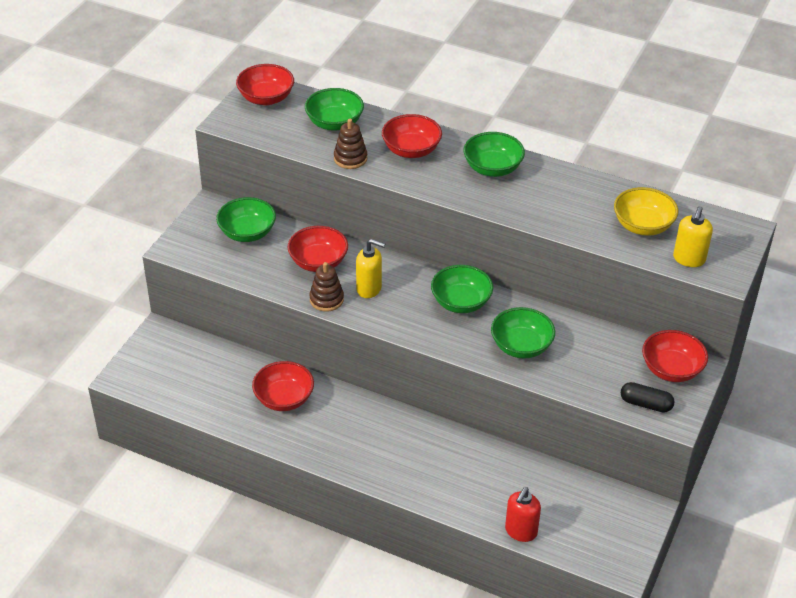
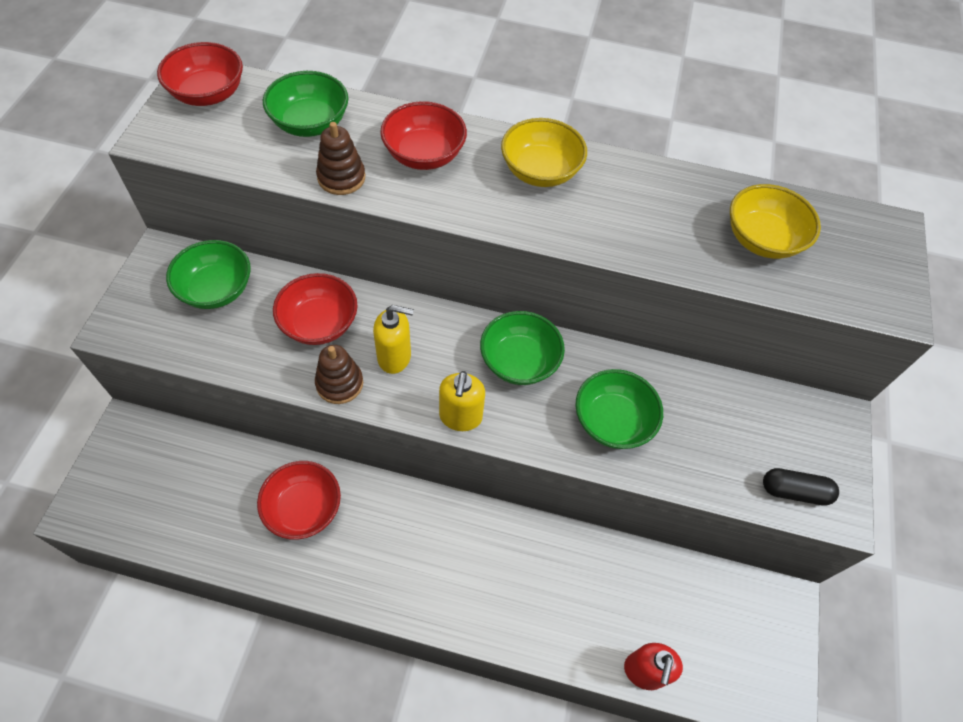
camera: 15 degrees left, 15 degrees up
green bowl [463,132,525,177] -> yellow bowl [501,118,587,187]
red bowl [642,330,708,382] -> none
yellow soap dispenser [673,206,713,267] -> yellow soap dispenser moved to [439,371,485,431]

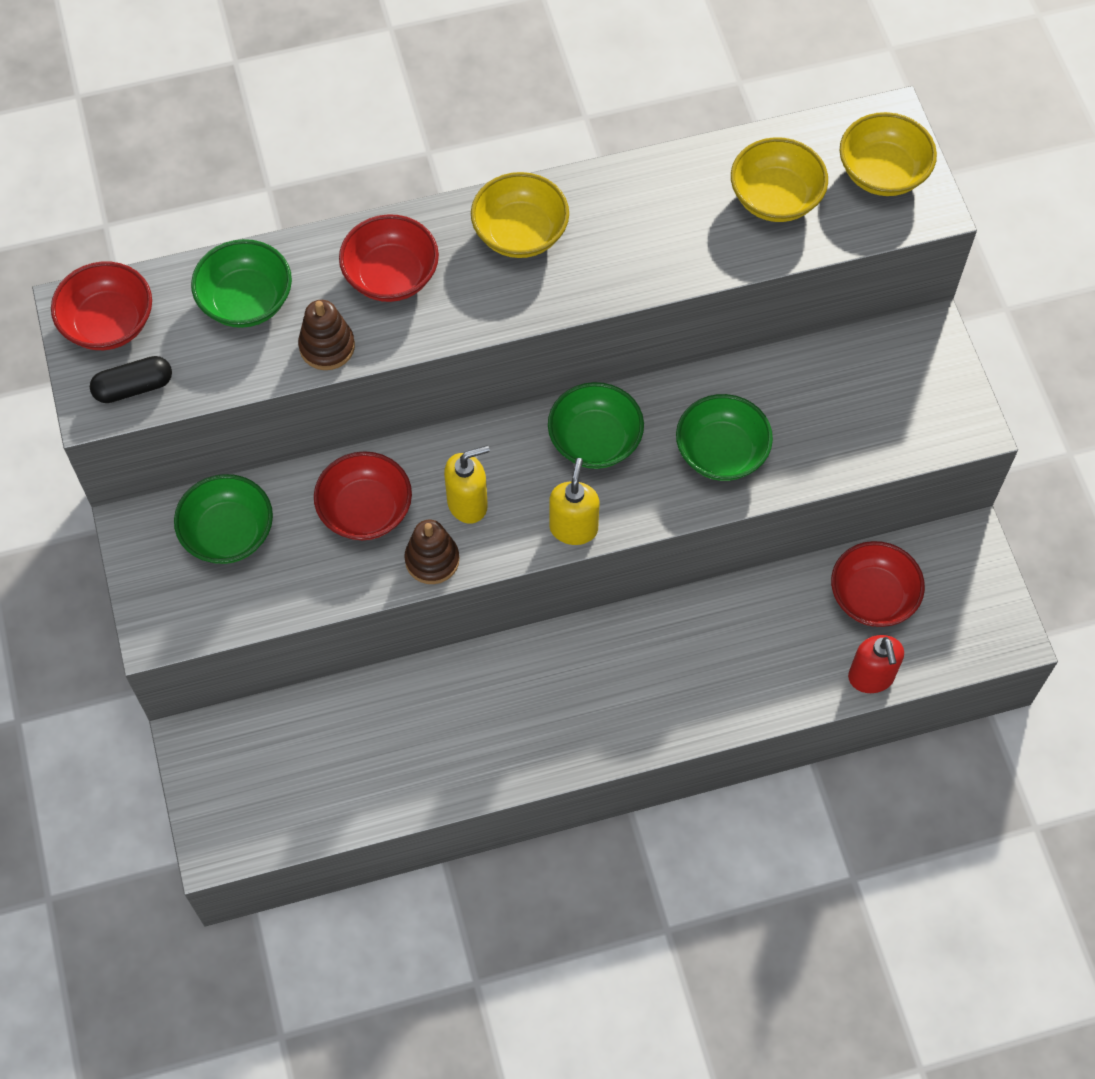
camera: 25 degrees left, 5 degrees up
red bowl [257,461,341,539] -> red bowl moved to [831,541,925,627]
yellow soap dispenser [439,371,485,431] -> yellow soap dispenser turned 150 degrees counterclockwise [549,458,600,545]
black capsule [763,468,839,506] -> black capsule moved to [90,356,172,403]
none -> yellow bowl [839,112,937,196]

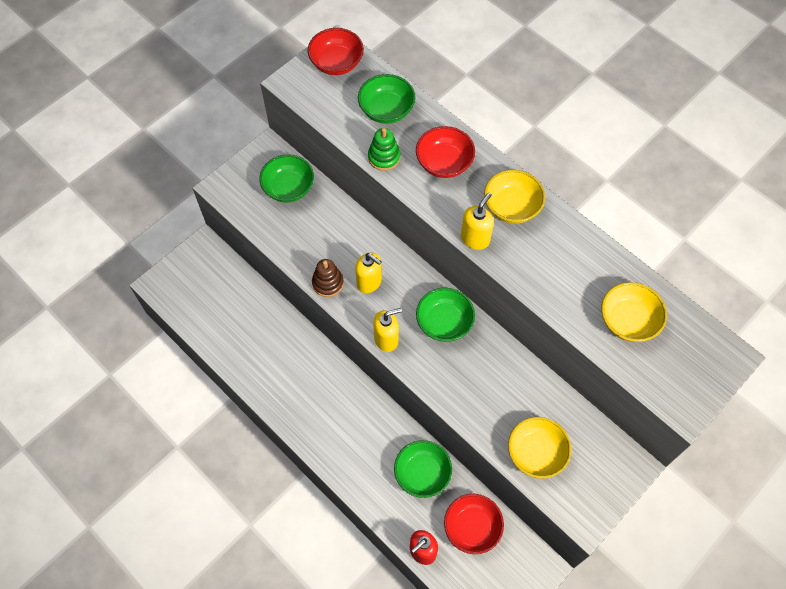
camera: 60 degrees right, 0 degrees up
black capsule [90,356,172,403] -> none
brown stacking toy [298,300,355,370] -> green stacking toy [368,128,400,171]
red bowl [314,451,412,540] -> none
green bowl [676,394,773,481] -> green bowl moved to [394,440,452,498]
yellow bowl [839,112,937,196] -> yellow bowl moved to [508,417,572,479]
none -> yellow soap dispenser [461,193,494,250]

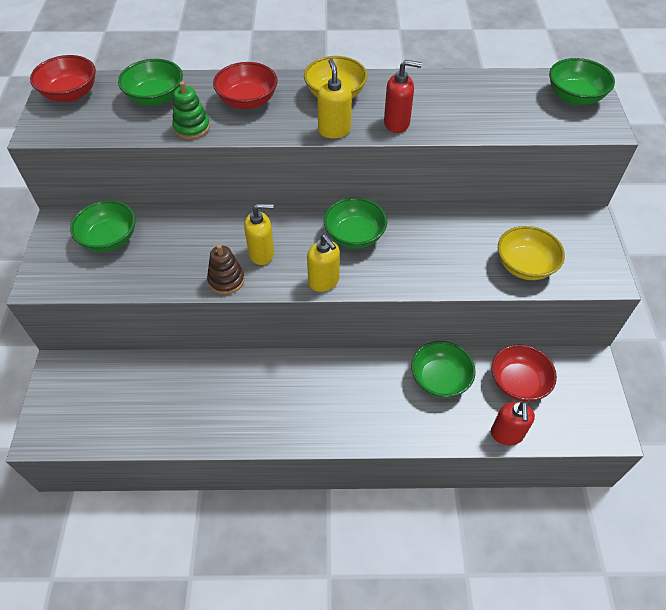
camera: 45 degrees left, 10 degrees down
yellow soap dispenser [373,308,402,352] -> yellow soap dispenser turned 120 degrees clockwise [307,234,340,292]
yellow bowl [601,282,667,342] -> none
none -> red soap dispenser [384,60,422,133]
none -> green bowl [549,58,615,105]

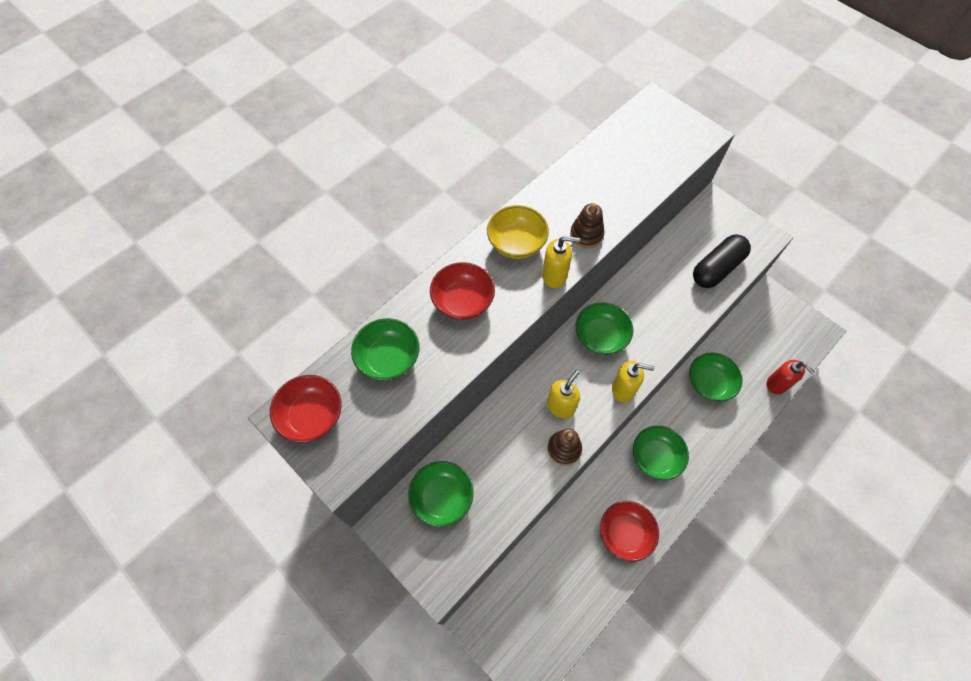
camera: 45 degrees left, 10 degrees up
green stacking toy [172,81,210,139] -> none
yellow soap dispenser [317,59,352,139] -> yellow soap dispenser turned 150 degrees clockwise [542,236,580,288]
red soap dispenser [384,60,422,133] -> brown stacking toy [570,203,604,248]
red bowl [491,344,557,402] -> red bowl moved to [600,501,659,562]
yellow bowl [498,226,565,280] -> black capsule [693,235,751,288]
green bowl [549,58,615,105] -> green bowl moved to [633,426,689,480]

